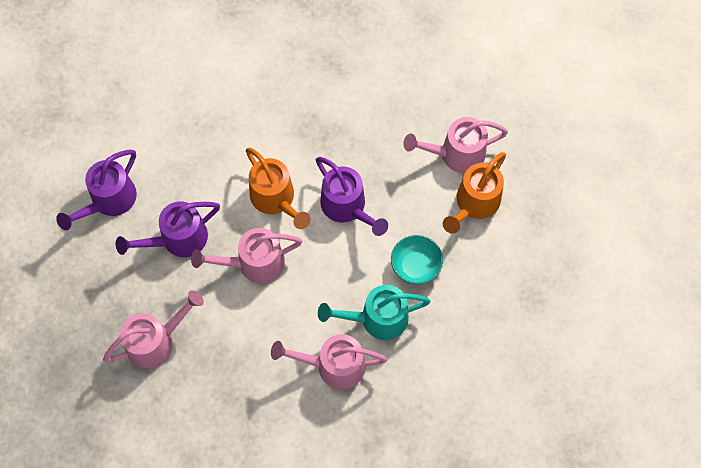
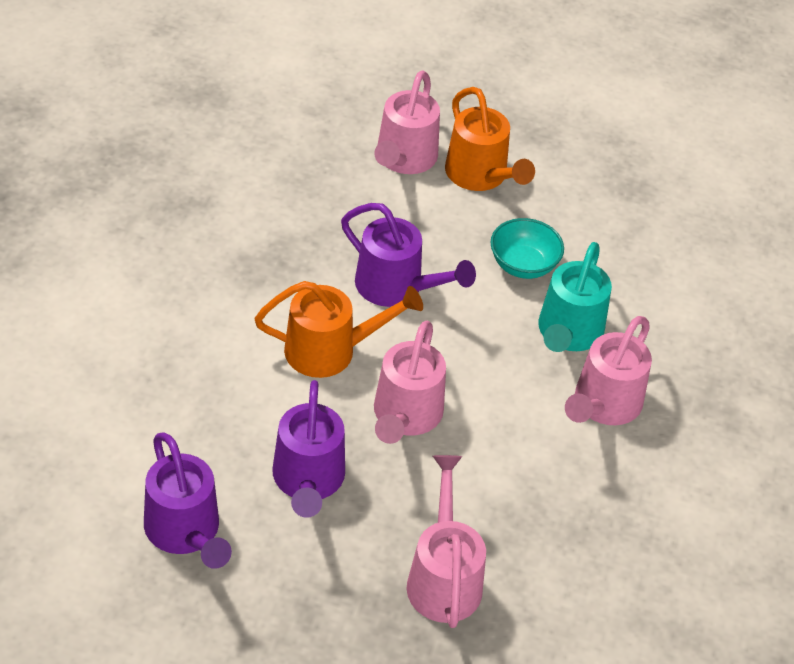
camera: 65 degrees left, 20 degrees down
purple watering can [316,157,388,236] -> purple watering can turned 45 degrees clockwise [341,203,476,307]

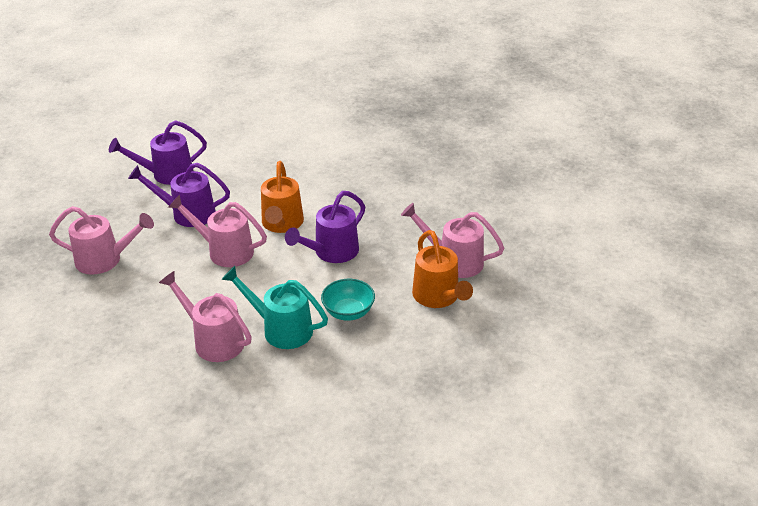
camera: 100 degrees right, 10 degrees down
orange watering can [445,87,535,191] -> orange watering can turned 90 degrees counterclockwise [412,230,473,308]

